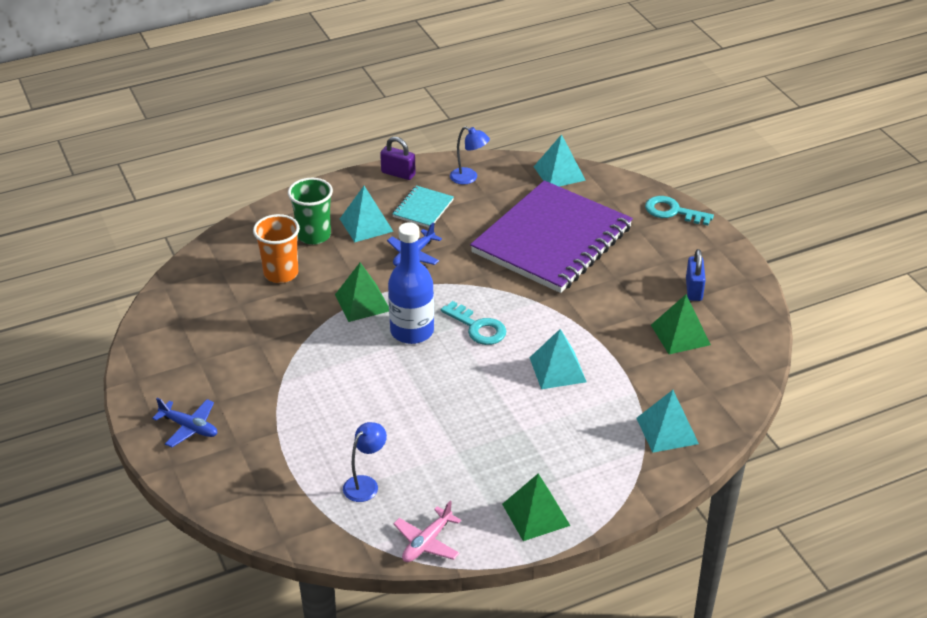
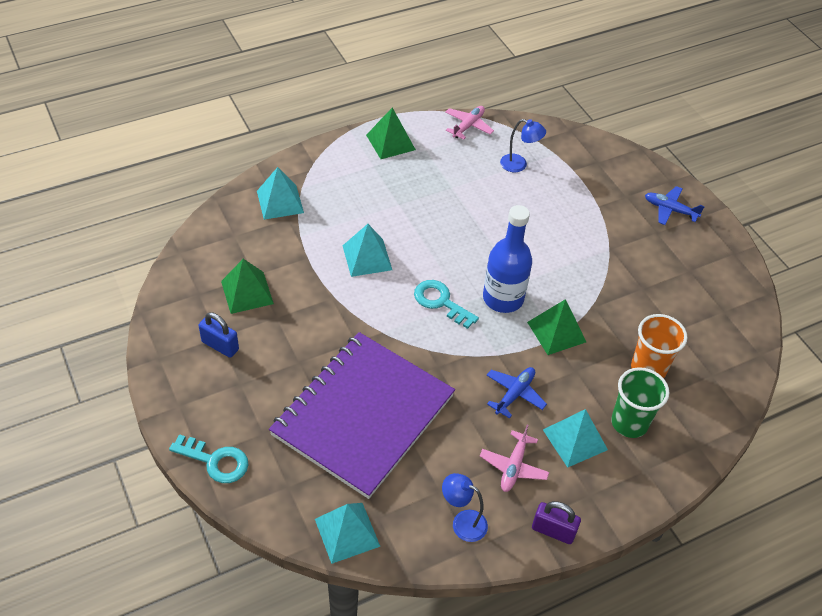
camera: 175 degrees right, 10 degrees up
blue lamp [343,422,387,502] -> blue lamp turned 105 degrees counterclockwise [500,119,546,172]
turquoise notebook [392,186,454,228] -> pink plane [480,425,549,492]
blue padlock [686,249,706,301] -> blue padlock turned 60 degrees counterclockwise [198,312,239,358]

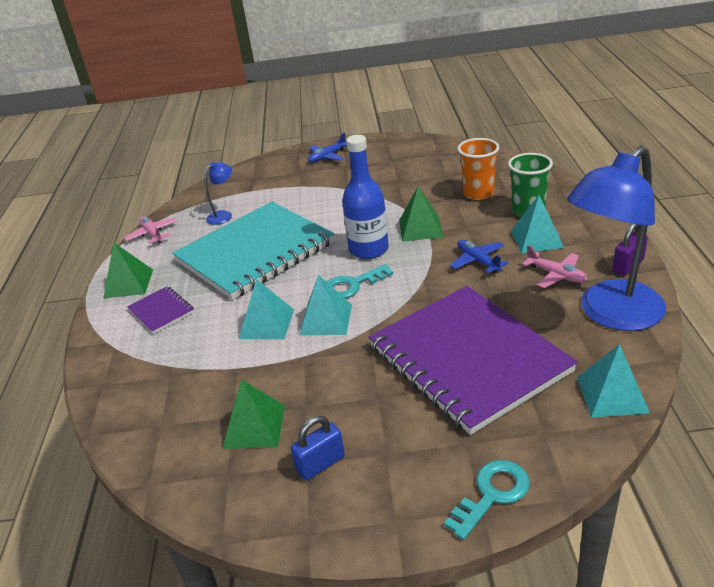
camera: 60 degrees left, 15 degrees down
turquoise pyramid [257,167,304,220] -> turquoise pyramid moved to [299,275,352,335]
blue lamp [442,473,488,542] -> blue lamp [567,146,666,331], size x2.37
none -> purple notebook [127,286,194,334]
none -> turquoise notebook [172,202,334,300]

